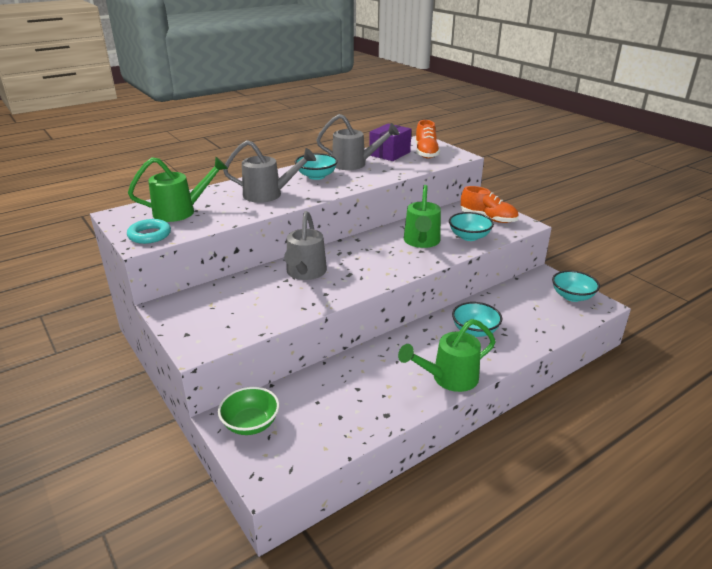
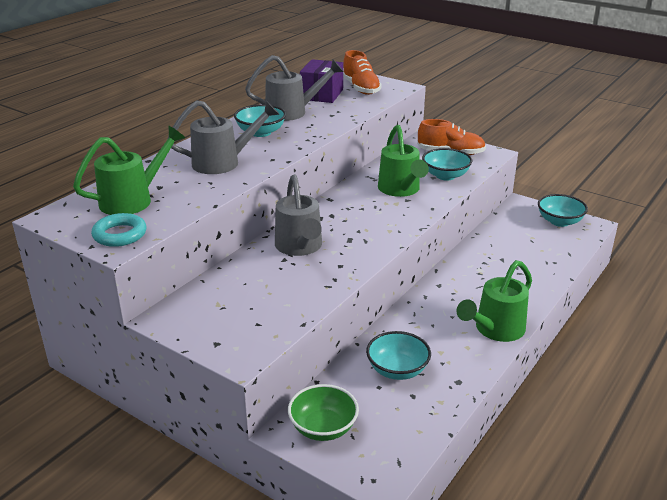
camera: 20 degrees left, 0 degrees up
turquoise bowl [452,302,502,337] -> turquoise bowl moved to [366,331,431,380]

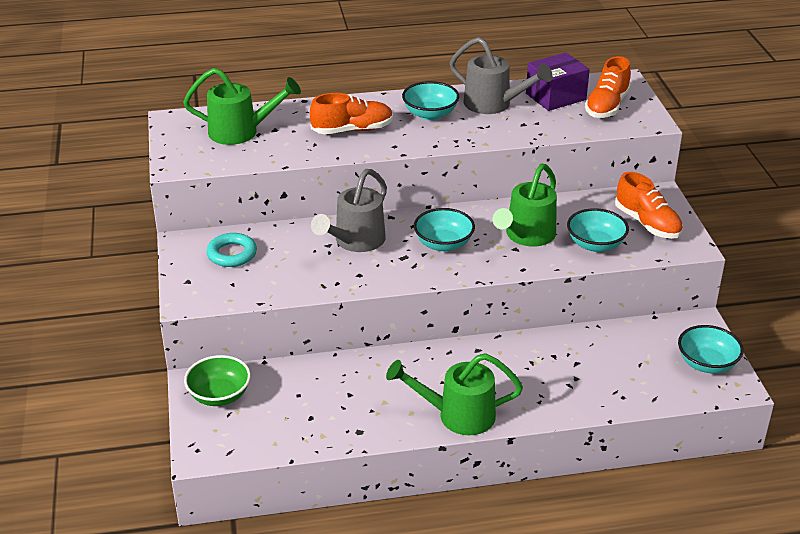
camera: 45 degrees right, 5 degrees up
turquoise ring [91,213,146,247] -> turquoise ring moved to [206,233,257,267]
grey watering can [167,100,280,174] -> orange shoe [310,93,393,134]
turquoise bowl [366,331,431,380] -> turquoise bowl moved to [414,208,475,252]

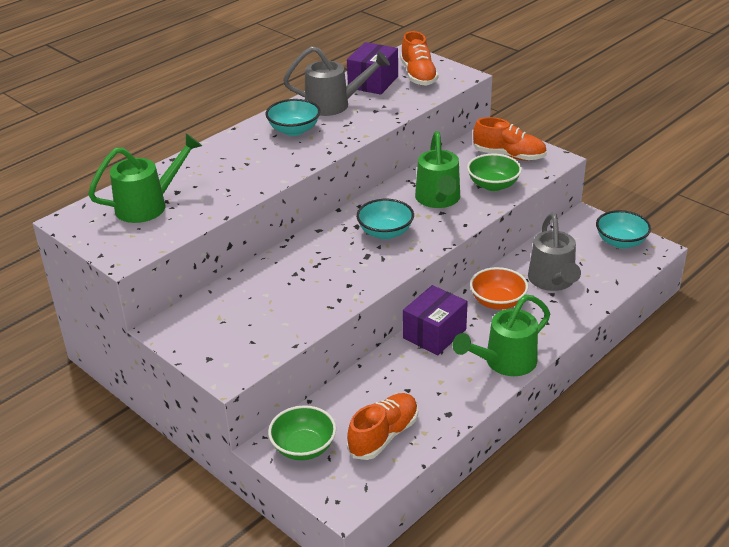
camera: 35 degrees left, 0 degrees up
turquoise ring [206,233,257,267] -> none
orange shoe [310,93,393,134] -> orange shoe moved to [347,393,418,460]
grey watering can [311,169,387,252] -> grey watering can moved to [528,213,581,291]
turquoise bowl [567,208,629,252] -> green bowl [467,154,522,191]
none -> purple box [403,285,468,355]
none -> orange bowl [470,267,528,310]

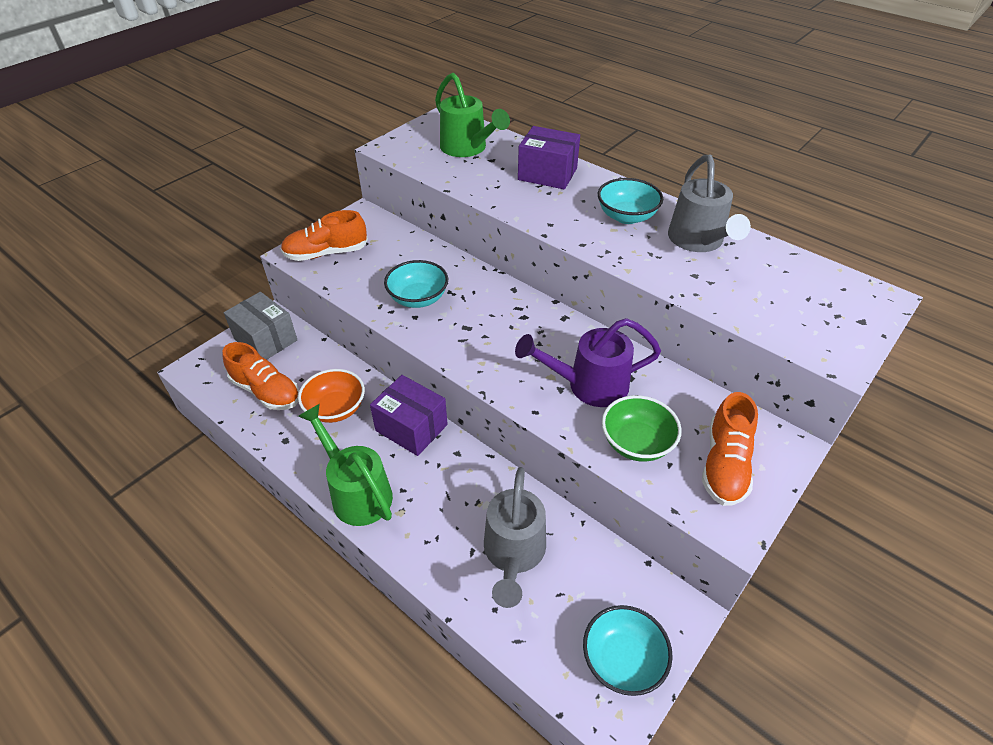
camera: 85 degrees right, 10 degrees up
green bowl [268,405,336,460] -> grey box [224,292,297,360]
purple box [347,42,398,95] -> purple box moved to [518,126,580,189]
turquoise bowl [356,199,414,239] -> turquoise bowl moved to [384,260,448,308]
orange shoe [400,31,439,86] -> orange shoe moved to [281,210,368,261]
green watering can [415,131,460,208] -> purple watering can [515,318,661,407]
orange bowl [470,267,528,310] -> orange bowl moved to [298,369,365,423]
grey watering can [528,213,581,291] -> grey watering can turned 75 degrees counterclockwise [484,467,546,608]

